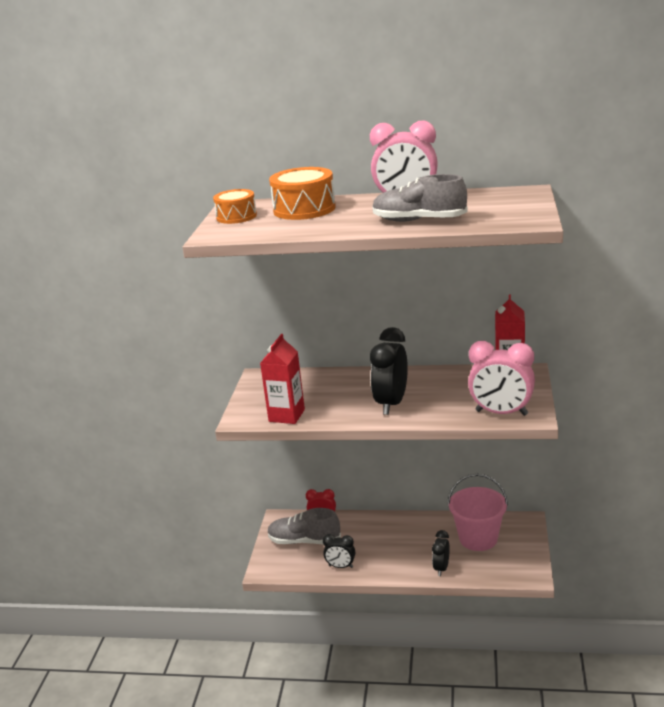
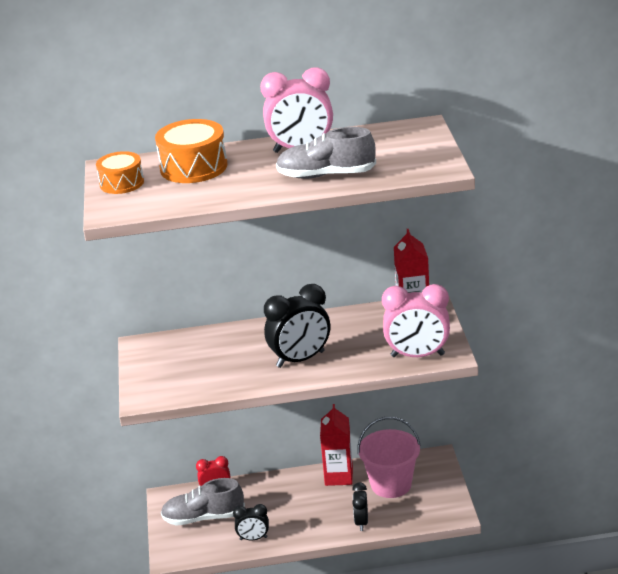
camera: 15 degrees left, 5 degrees up
red carton [260,334,305,424] -> red carton moved to [320,404,353,486]
black clock [370,327,408,415] -> black clock turned 120 degrees counterclockwise [264,284,330,368]

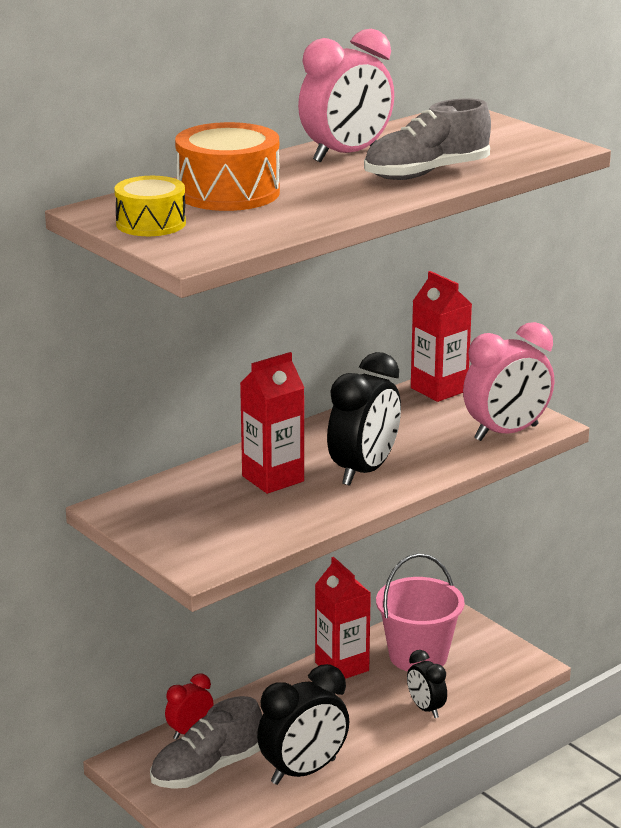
camera: 35 degrees left, 5 degrees down
orange drum [96,151,144,194] -> yellow drum [114,176,186,236]
black clock [233,504,269,540] -> black clock [257,664,349,785], size x1.80
none -> red carton [240,352,304,494]

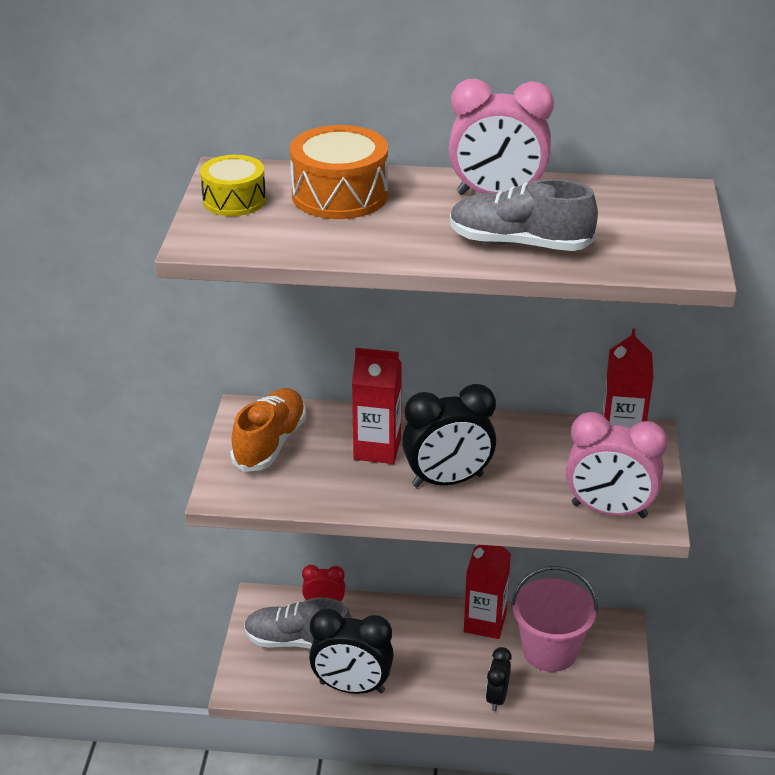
camera: 45 degrees right, 10 degrees up
none -> orange shoe [230,388,306,472]

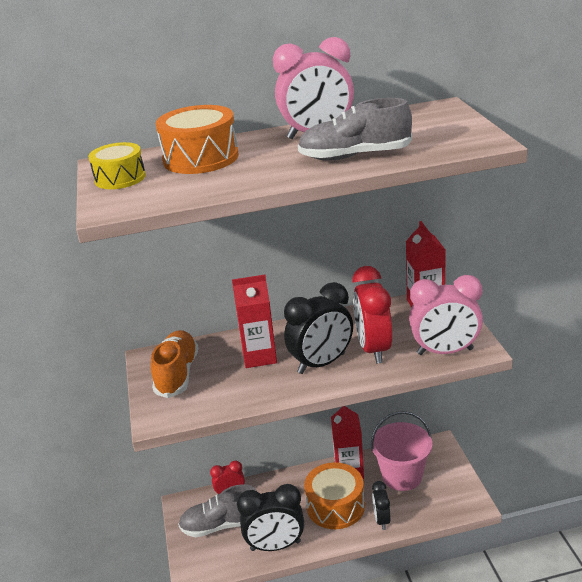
camera: 15 degrees left, 5 degrees down
none -> orange drum [304,462,365,529]
none -> red clock [352,266,393,364]

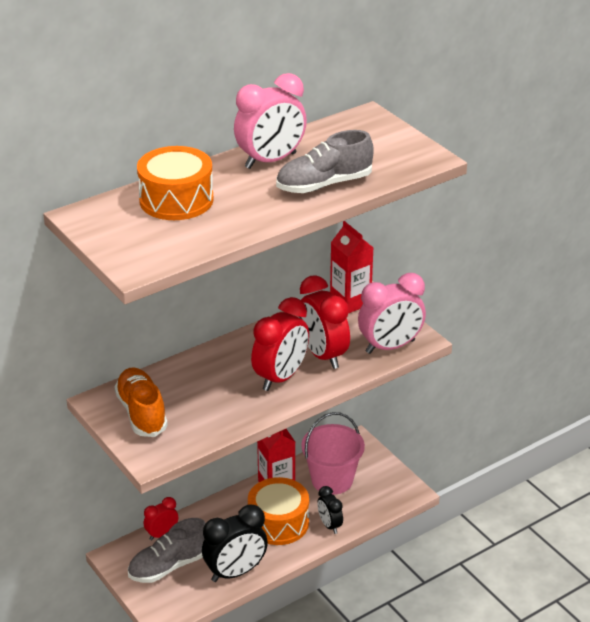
camera: 25 degrees left, 5 degrees up
yellow drum [88,142,146,189] -> none
red carton [232,275,277,368] -> none
black clock [284,282,353,374] -> red clock [251,297,309,391]

